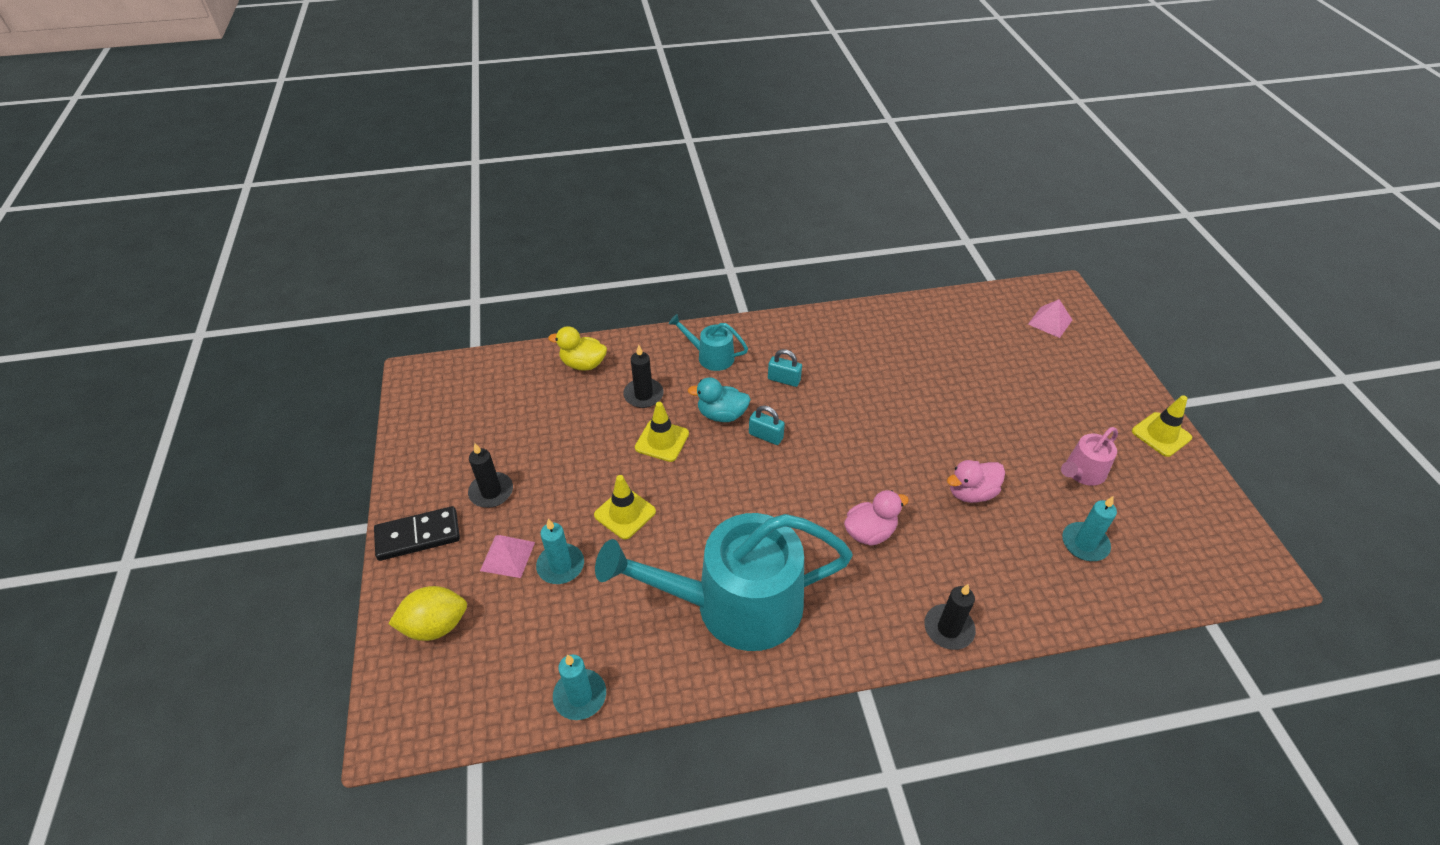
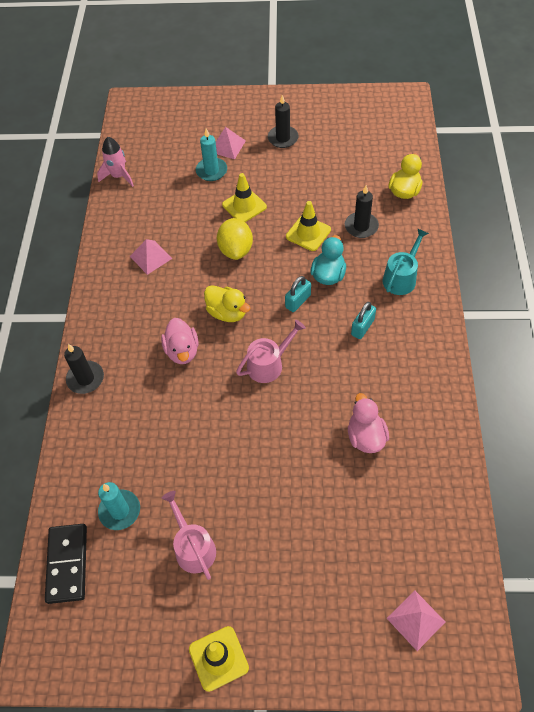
camera: 105 degrees right, 10 degrees up
black domino [374,506,460,561] -> black domino moved to [45,524,87,604]
yellow lemon [388,586,467,641] -> yellow lemon moved to [217,218,253,260]
turquoise candle [553,654,606,720] -> pink rocket [97,137,134,187]
turquoise watering can [595,513,853,651] -> pink pyramid [130,239,173,275]
pink duck [947,460,1005,503] -> pink duck moved to [348,393,389,453]
none -> yellow duck [204,285,251,322]
none -> pink watering can [236,320,306,383]

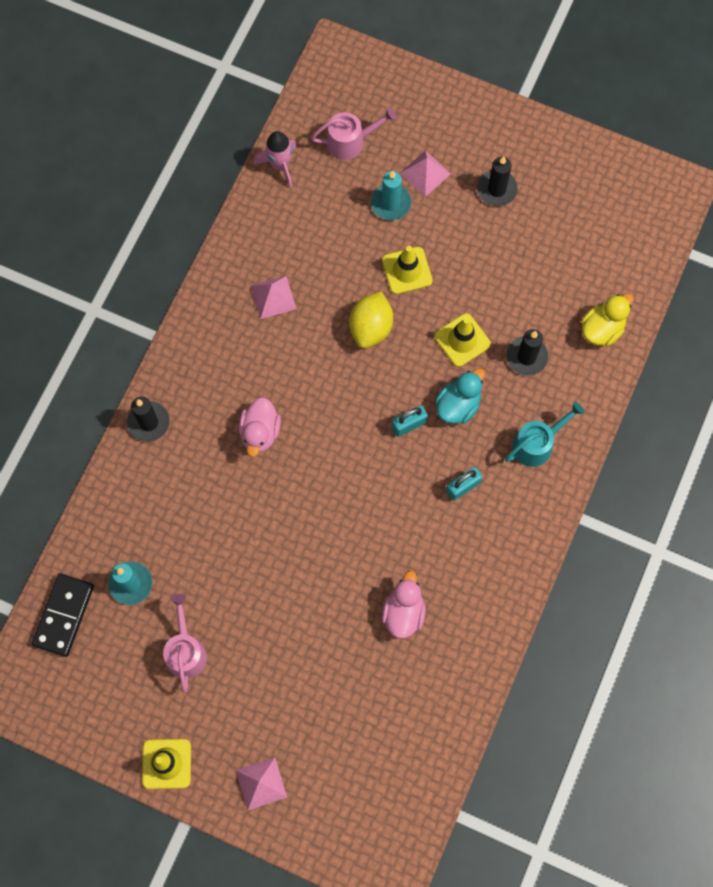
camera: 20 degrees right, 15 degrees up
yellow duck [204,285,251,322] -> none
pink watering can [236,320,306,383] -> pink watering can moved to [311,107,397,160]
pink pyramid [387,591,445,651] -> pink pyramid moved to [236,757,287,810]

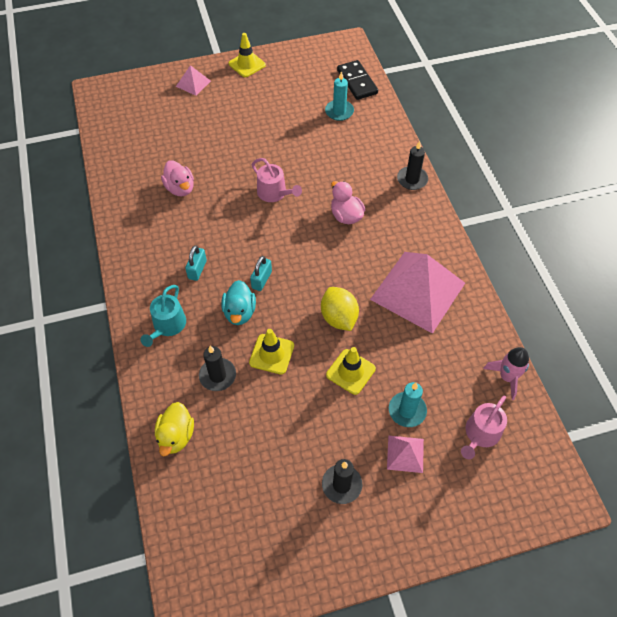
camera: 140 degrees right, 15 degrees down
pink watering can [163,594,207,693] -> pink watering can moved to [252,158,302,202]
pink pyramid [251,276,296,319] -> pink pyramid [370,252,465,334], size x2.26

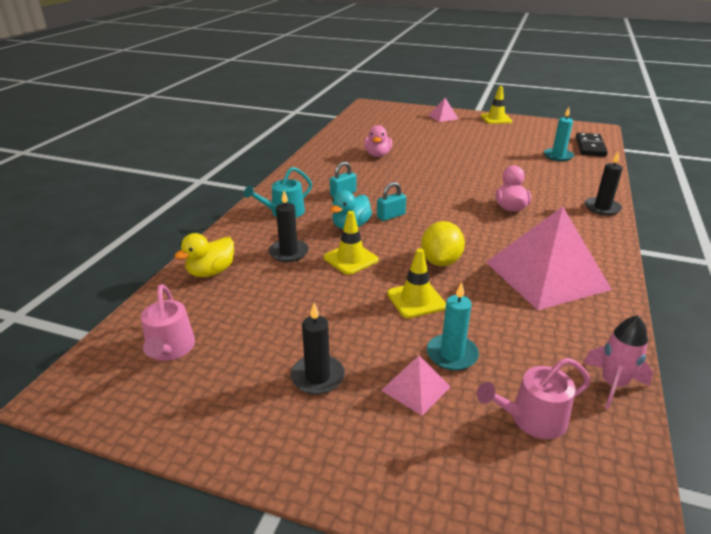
camera: 35 degrees right, 25 degrees down
pink watering can [252,158,302,202] -> pink watering can moved to [141,284,195,361]

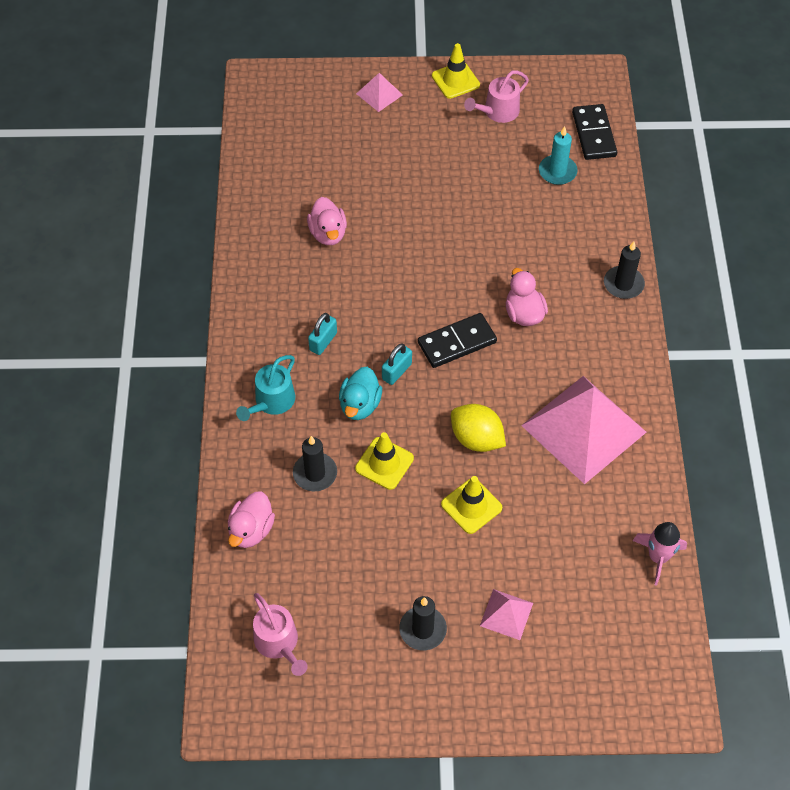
camera: 20 degrees left, 25 degrees up
yellow duck [174,233,234,277] -> pink duck [228,492,275,548]
yellow lemon [421,221,465,266] -> yellow lemon turned 45 degrees counterclockwise [451,404,506,452]
turquoise candle [427,282,479,371] -> none
pink watering can [477,358,591,439] -> pink watering can moved to [464,70,529,123]
none -> black domino [418,313,497,368]

